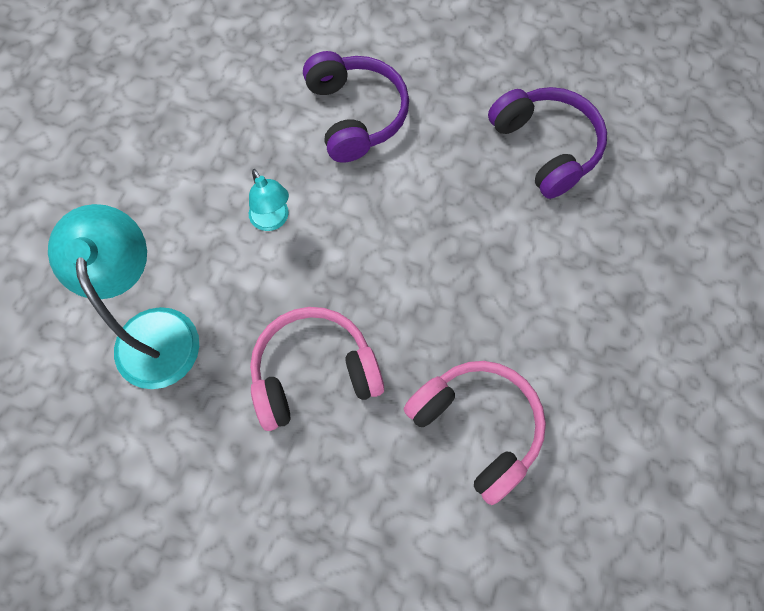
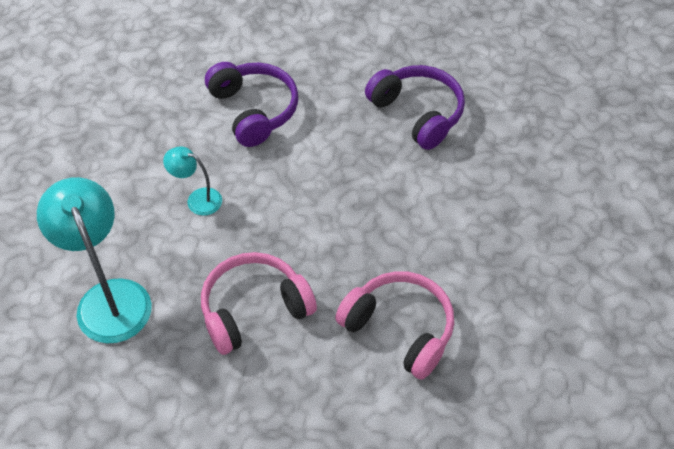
camera: 10 degrees left, 15 degrees down
turquoise lamp [249,169,289,231] -> turquoise lamp turned 150 degrees clockwise [163,146,222,216]

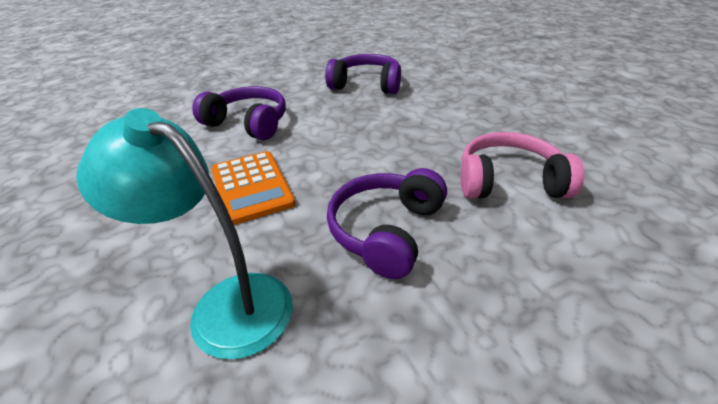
camera: 35 degrees left, 15 degrees down
turquoise lamp [163,146,222,216] -> orange calculator [211,151,295,225]
pink headphones [201,252,317,355] -> purple headphones [327,168,447,279]

